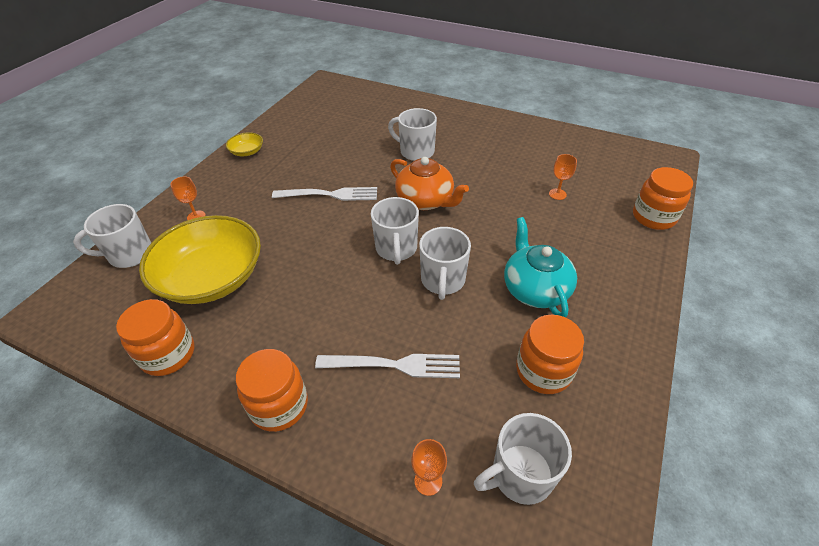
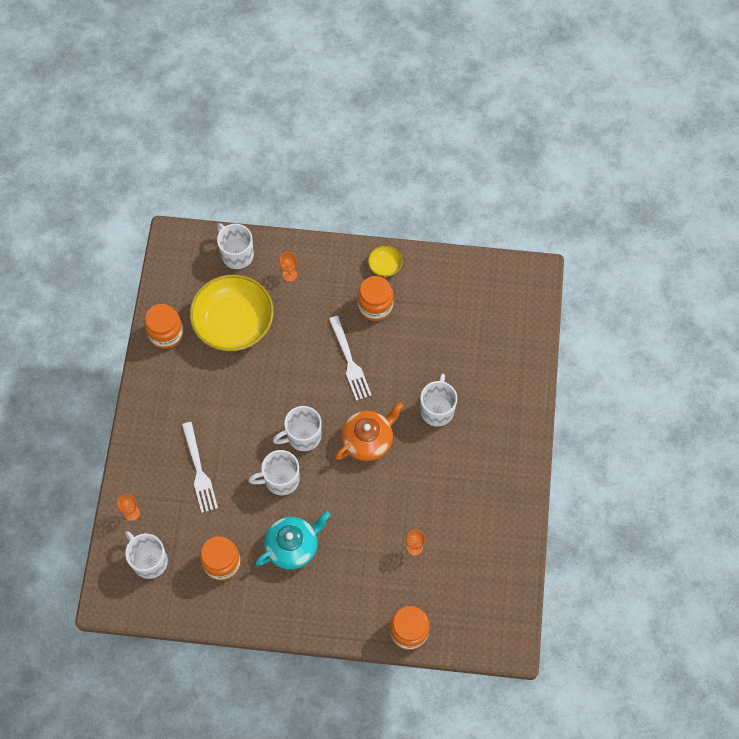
camera: 70 degrees right, 20 degrees up
orange jar [236,349,308,432] -> orange jar moved to [358,276,394,321]
orange teapot [390,157,469,210] -> orange teapot turned 150 degrees counterclockwise [335,402,404,461]

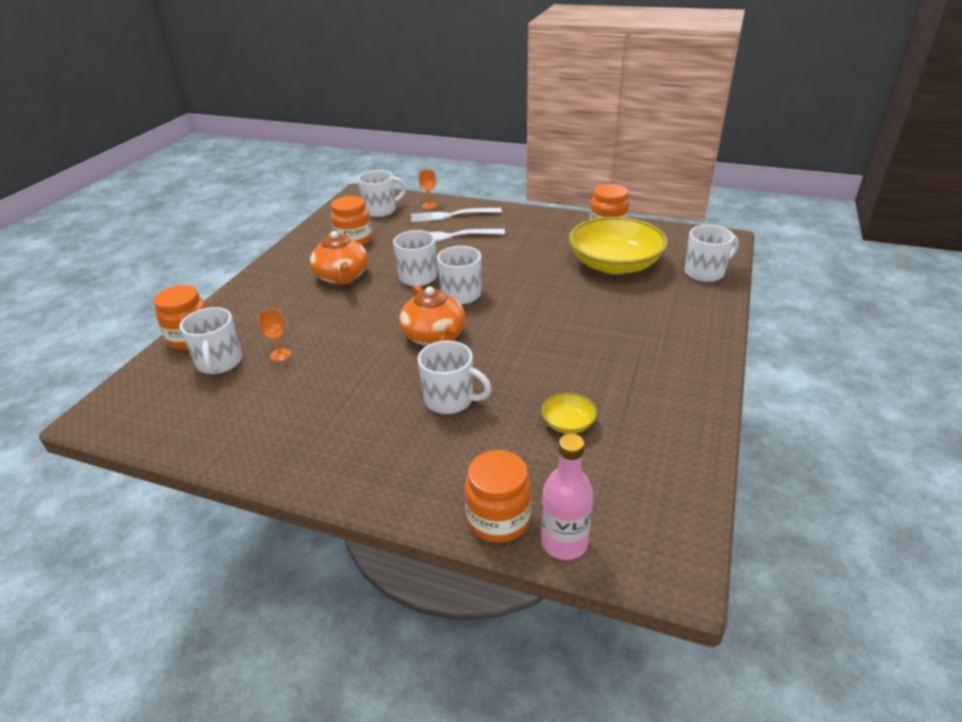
camera: 105 degrees right, 30 degrees down
turquoise teapot [255,512,331,570] -> orange teapot [310,231,368,285]
orange goblet [279,252,297,282] -> none
white fork [329,316,372,401] -> white fork moved to [411,208,502,222]
orange jar [358,276,394,321] -> orange jar moved to [464,450,532,543]
yellow bowl [368,246,403,277] -> yellow bowl moved to [541,393,597,434]
none -> white mug [180,307,242,375]
none -> pink bottle [541,434,593,560]

